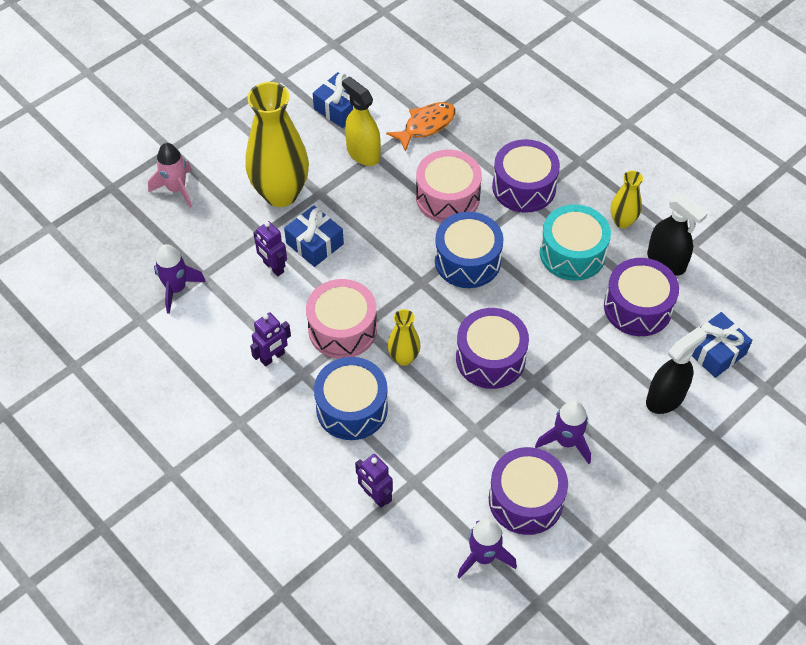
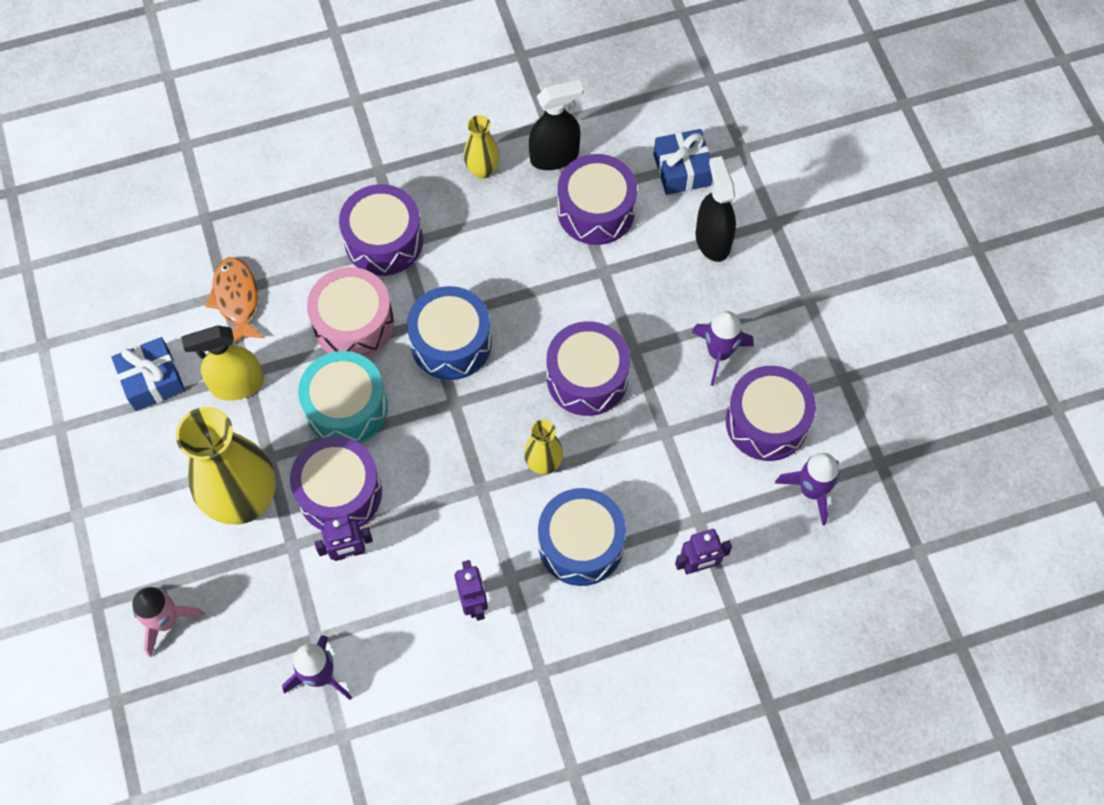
camera: 65 degrees left, 10 degrees up
blue gift [284,205,344,267] -> purple drum [290,436,382,530]
pink drum [306,279,377,359] -> none
turquoise drum [540,204,611,281] -> turquoise drum moved to [298,351,388,443]

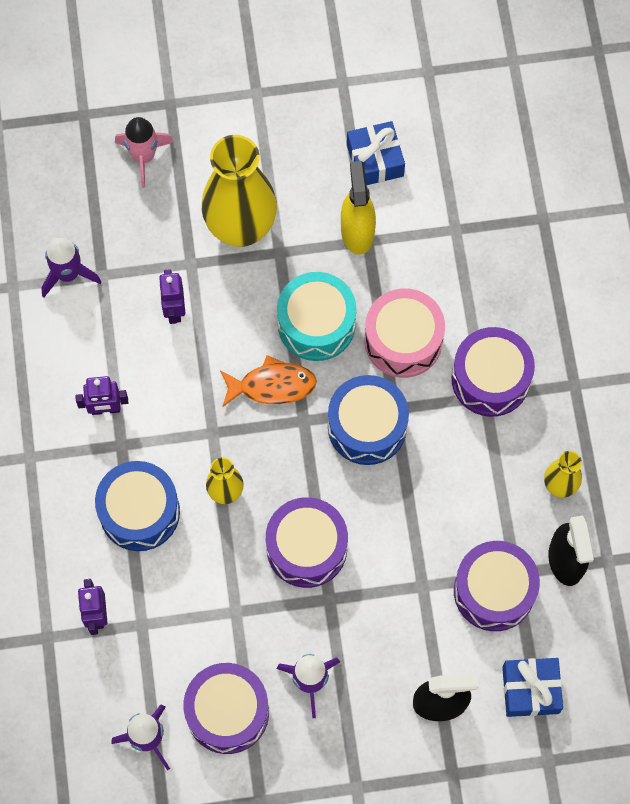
camera: 100 degrees right, 5 degrees up
orange fish [205,257,265,343] -> orange fish moved to [220,355,317,407]
purple drum [290,436,382,530] -> none

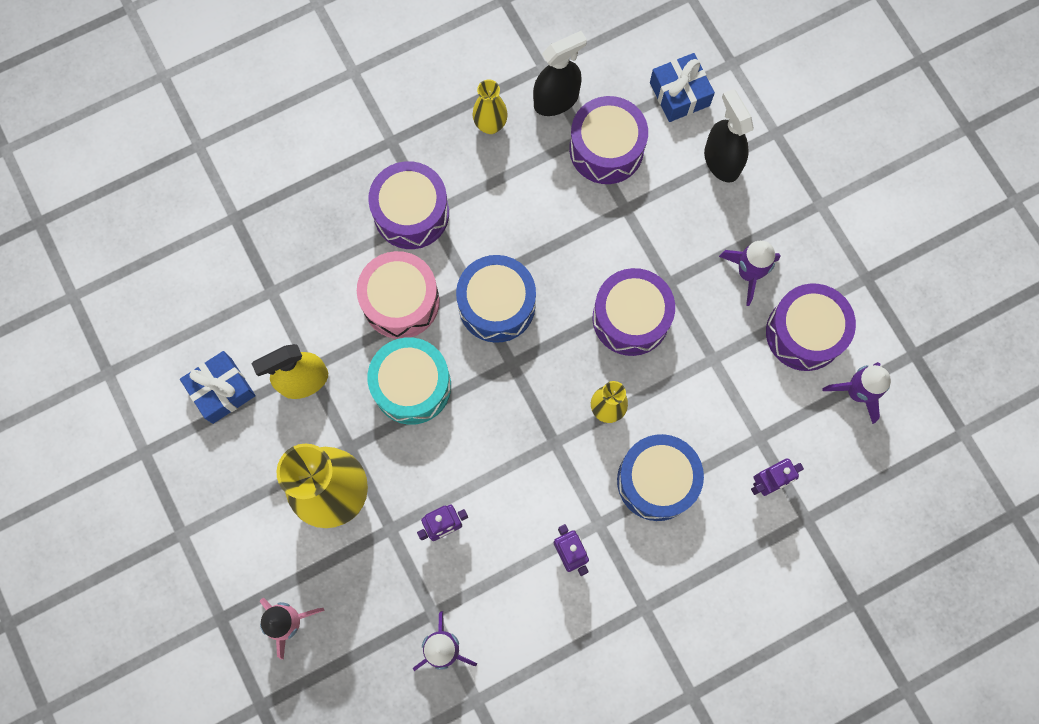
camera: 110 degrees left, 5 degrees up
orange fish [220,355,317,407] -> none

